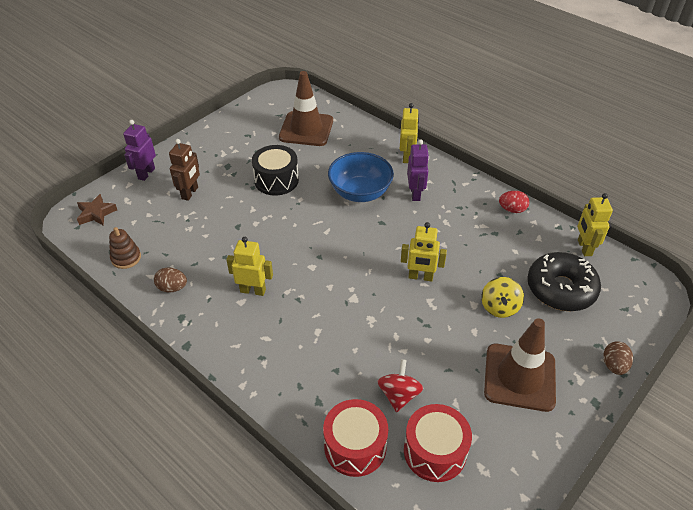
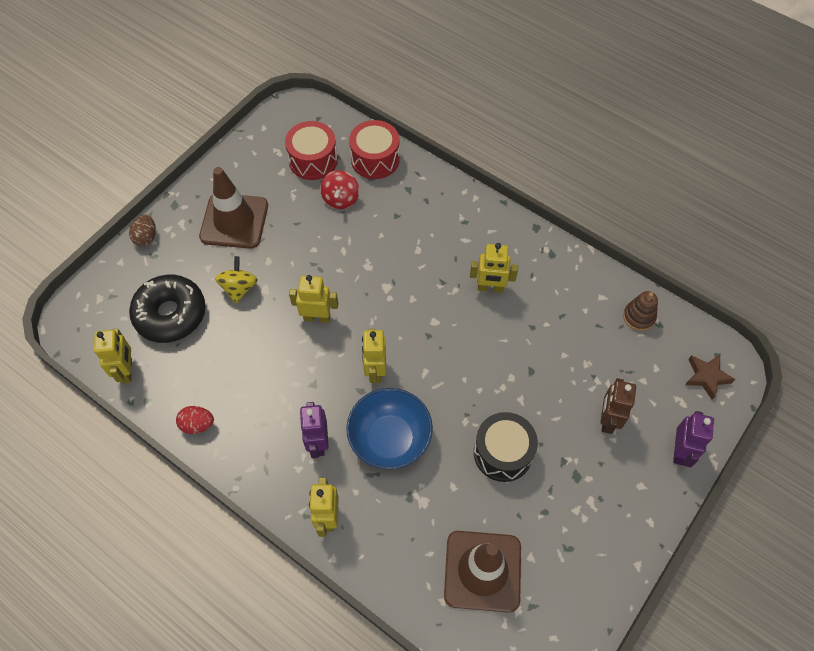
camera: 175 degrees right, 15 degrees up
brown egg [154,267,187,293] -> none
none -> yellow robot [362,329,386,383]

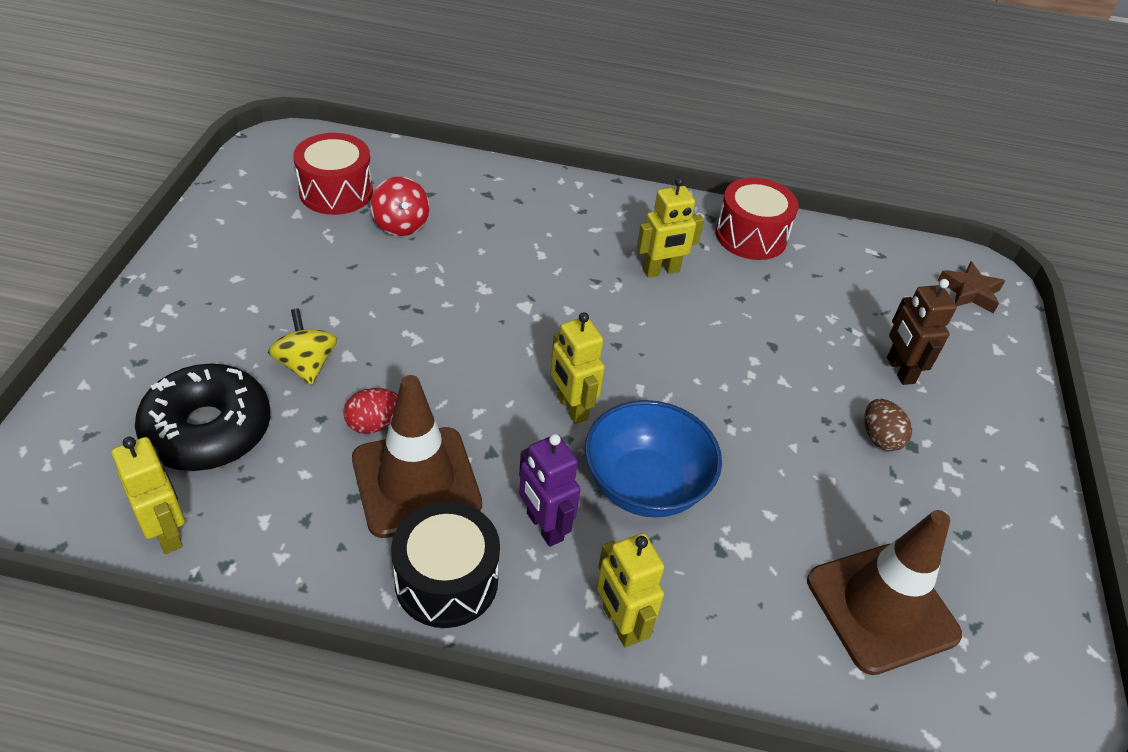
camera: 30 degrees left, 15 degrees down
brown egg [129,215,156,246] -> brown egg moved to [864,399,912,451]
red egg [176,406,214,434] -> red egg moved to [343,388,398,434]
brown traffic cone [199,167,268,249] -> brown traffic cone moved to [352,375,482,538]
yellow robot [289,275,338,323] -> none
red drum [349,120,400,179] -> red drum moved to [715,178,799,260]
black drum [474,412,538,482] -> black drum moved to [391,501,500,628]
brown stacking toy [623,291,658,331] -> none
purple robot [673,411,714,467] -> none

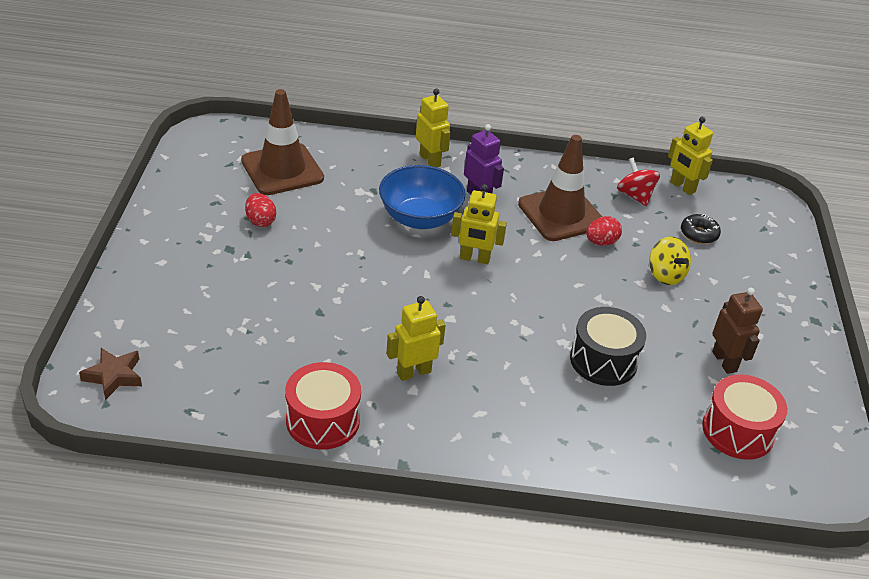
camera: 175 degrees right, 5 degrees down
black donut [135,364,270,471] -> black donut [681,214,721,244], size x0.49
red spinning top [371,177,429,236] -> red spinning top moved to [617,158,660,206]
black drum [391,501,500,628] -> black drum moved to [570,307,646,386]
yellow robot [551,312,605,424] -> yellow robot turned 135 degrees clockwise [451,184,507,264]
brown egg [864,399,912,451] -> none
brown robot [887,279,957,385] -> brown robot moved to [712,288,763,374]
none -> red egg [245,193,276,227]

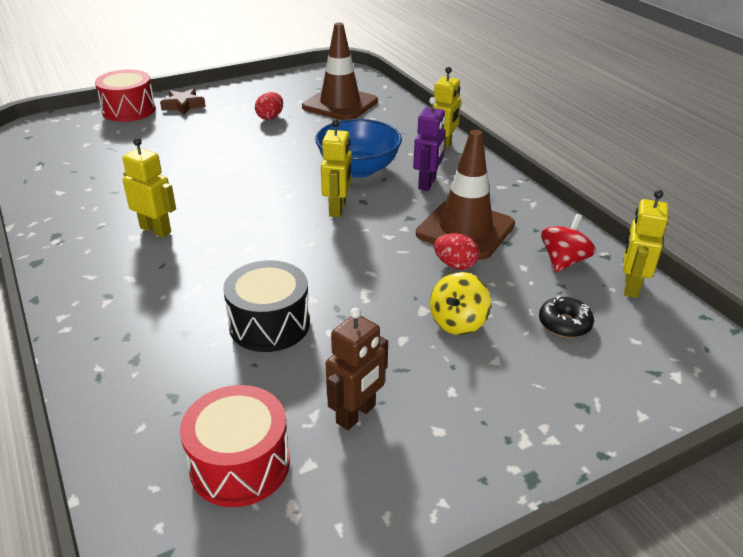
camera: 60 degrees right, 5 degrees down
brown star [79,348,142,400] -> brown star moved to [160,89,206,115]
red drum [285,362,361,450] -> red drum moved to [95,70,156,122]
yellow robot [451,184,507,264] -> yellow robot turned 150 degrees counterclockwise [321,119,352,217]

